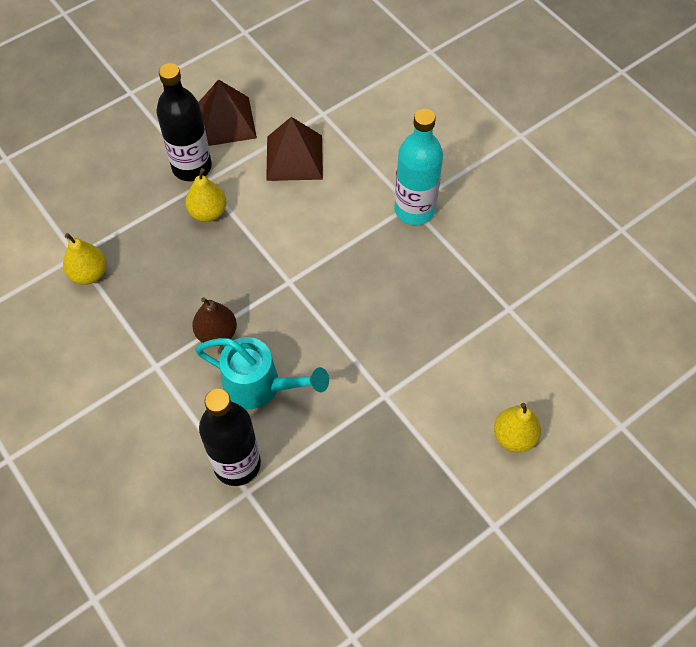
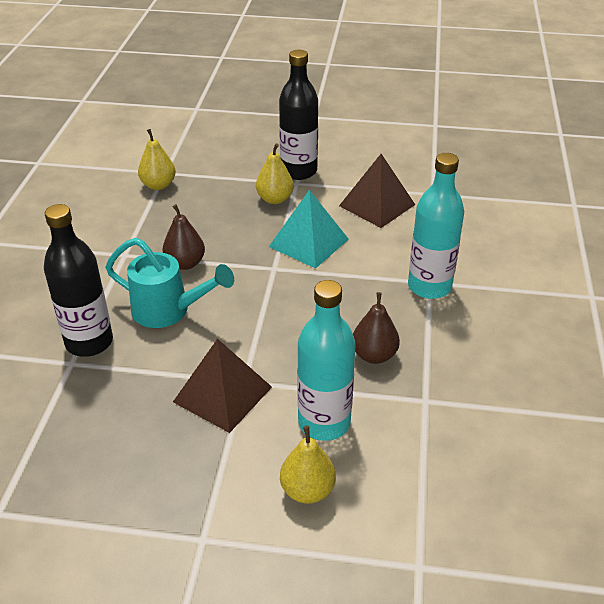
camera: 45 degrees right, 20 degrees down
turquoise watering can [195,337,329,409] -> turquoise watering can turned 45 degrees counterclockwise [106,238,234,328]
brown pyramid [199,79,257,146] -> brown pyramid moved to [173,339,272,433]
none -> turquoise pyramid [269,190,349,268]
none -> turquoise bottle [297,280,356,441]
none -> brown pear [353,292,400,364]

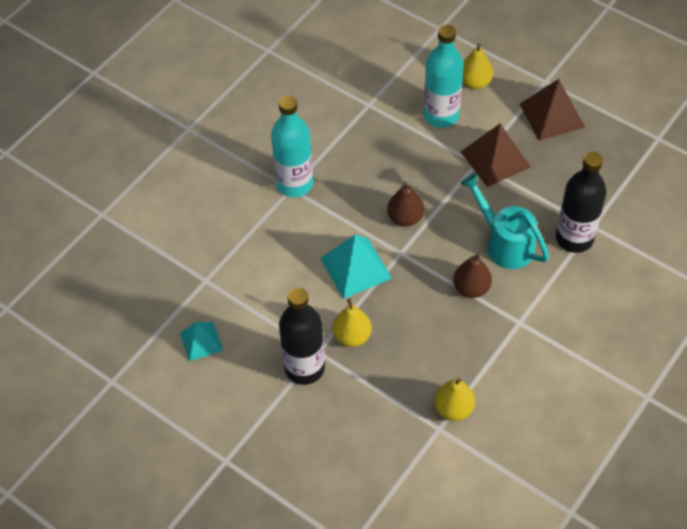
camera: 150 degrees left, 15 degrees up
brown pyramid [339,154,415,228] -> brown pyramid moved to [519,79,585,140]
brown pear [353,292,400,364] -> brown pear moved to [387,182,424,227]
none -> turquoise pyramid [180,322,223,361]

